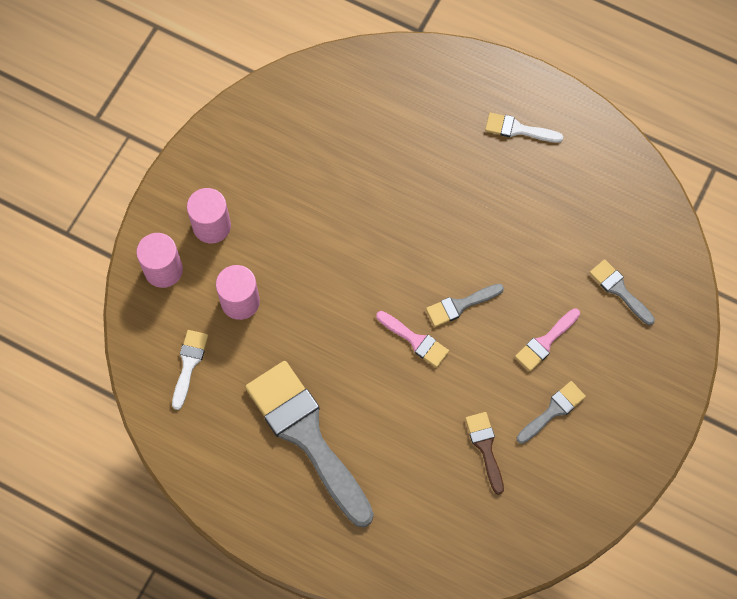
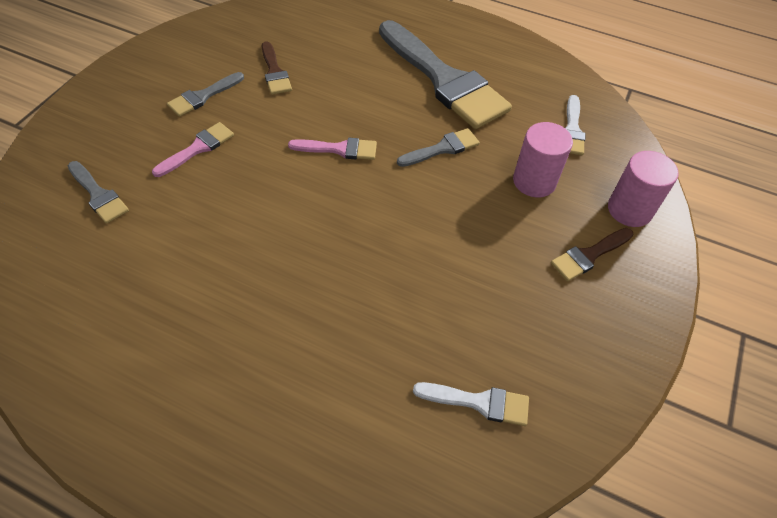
camera: 175 degrees right, 15 degrees down
pink cylinder [187,188,231,243] -> brown brush [551,228,633,281]
pink brush [376,311,449,367] -> pink brush turned 150 degrees clockwise [288,138,377,160]
grey brush [426,284,504,327] -> grey brush moved to [397,128,480,167]
white brush [485,113,563,143] -> white brush moved to [413,382,529,426]

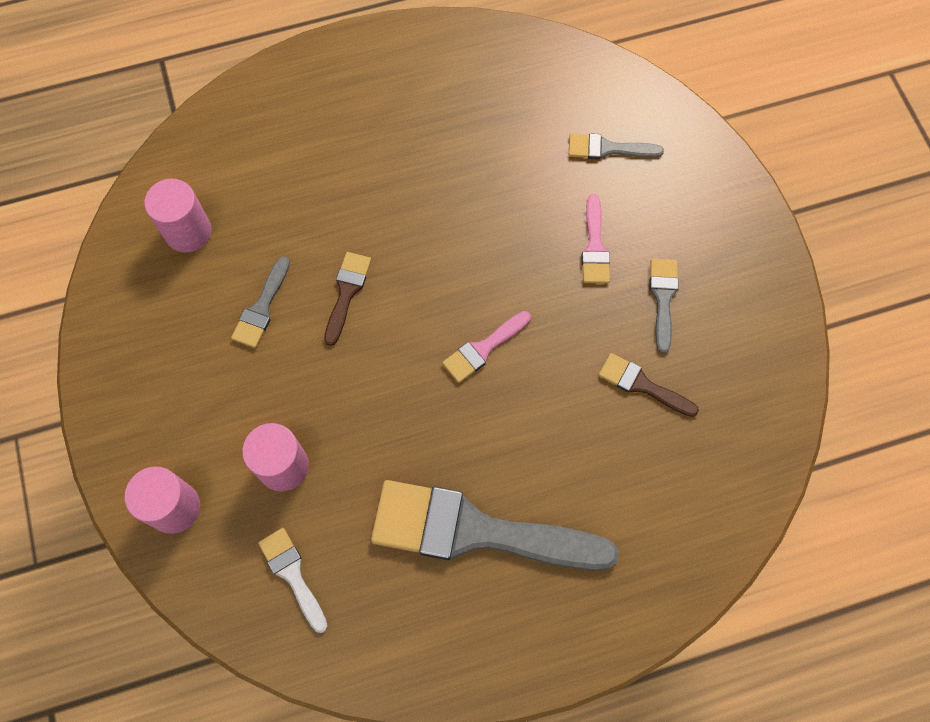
camera: 140 degrees right, 15 degrees up
grey brush [397,128,480,167] -> grey brush moved to [231,256,290,348]
white brush [413,382,529,426] -> pink cylinder [144,179,212,253]
brown brush [551,228,633,281] -> brown brush moved to [324,252,371,346]

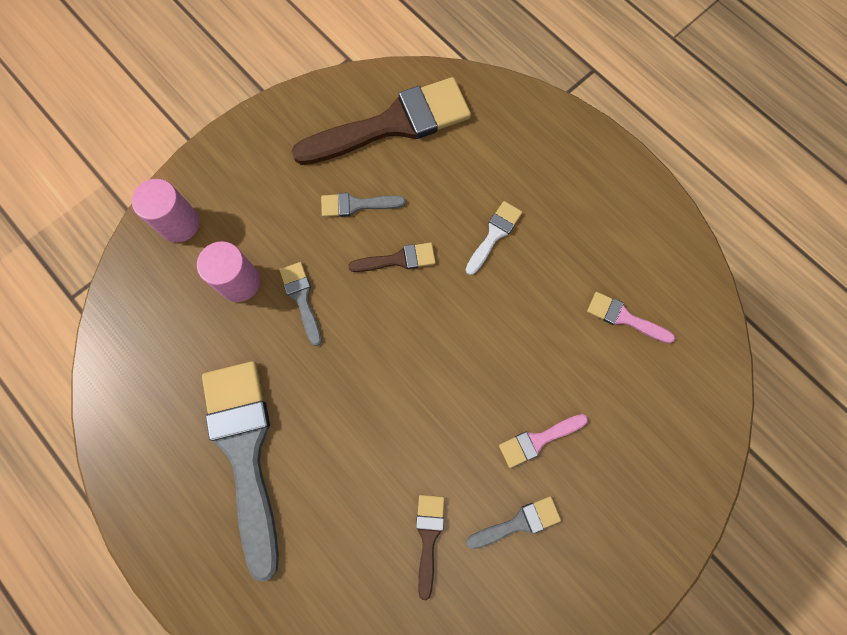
camera: 65 degrees right, 5 degrees up
pink cylinder [144,179,212,253] -> brown brush [291,77,471,165]
white brush [258,528,328,633] -> white brush moved to [466,201,522,275]
pink brush [442,311,531,383] -> pink brush moved to [587,292,675,343]
grey brush [569,133,664,160] -> grey brush moved to [280,262,322,346]

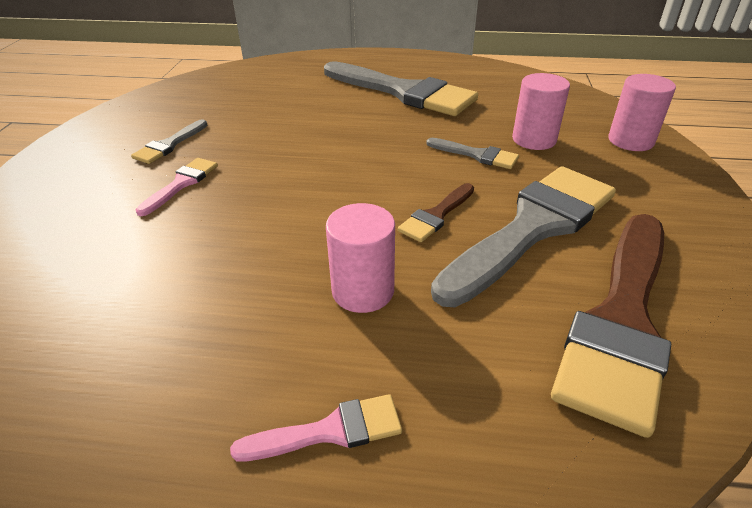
camera: 140 degrees right, 35 degrees down
grey brush [321,193,406,217] -> grey brush [431,167,616,307], size x2.22
brown brush [416,495,445,600] -> none
white brush [466,201,522,275] -> pink cylinder [326,203,395,313]
pink brush [587,292,675,343] -> pink brush moved to [230,394,402,461]

